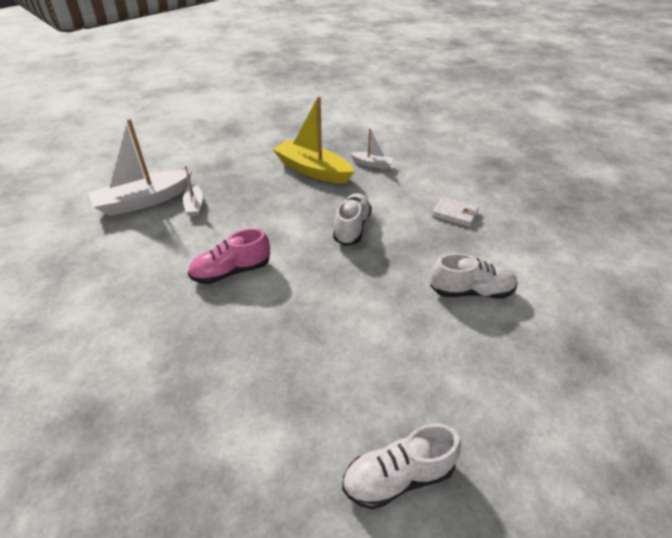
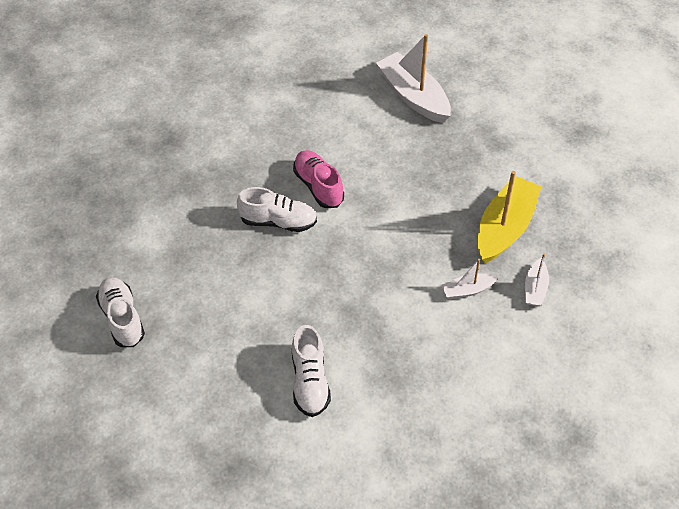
camera: 85 degrees right, 10 degrees up
white boat [183,166,203,217] -> white boat moved to [442,259,498,299]
white shoe [333,193,372,246] -> white shoe moved to [237,187,317,232]
white wallet [432,197,479,227] -> none

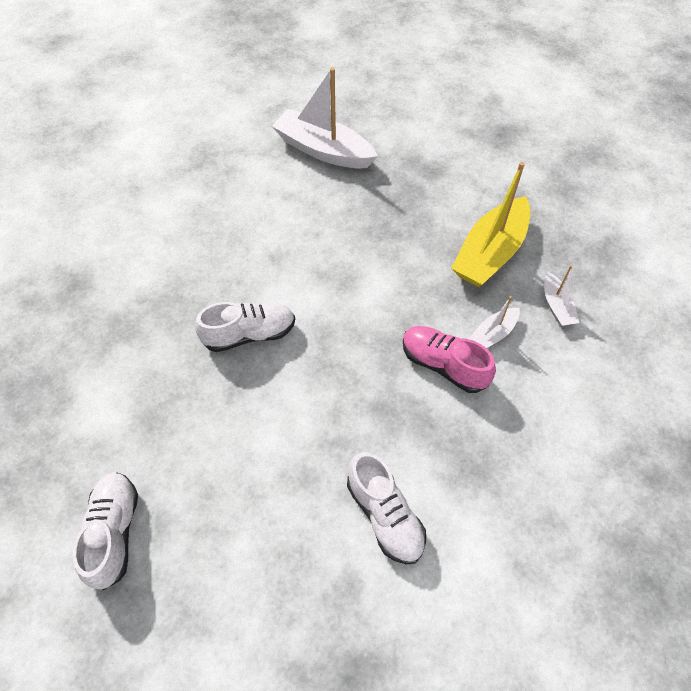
camera: 25 degrees left, 5 degrees up
white shoe [96,277,145,347] -> white shoe turned 45 degrees clockwise [73,472,138,590]
pink shoe [293,150,344,208] -> pink shoe moved to [403,326,496,393]
yellow boat [478,171,542,264] -> yellow boat turned 150 degrees counterclockwise [451,162,530,287]

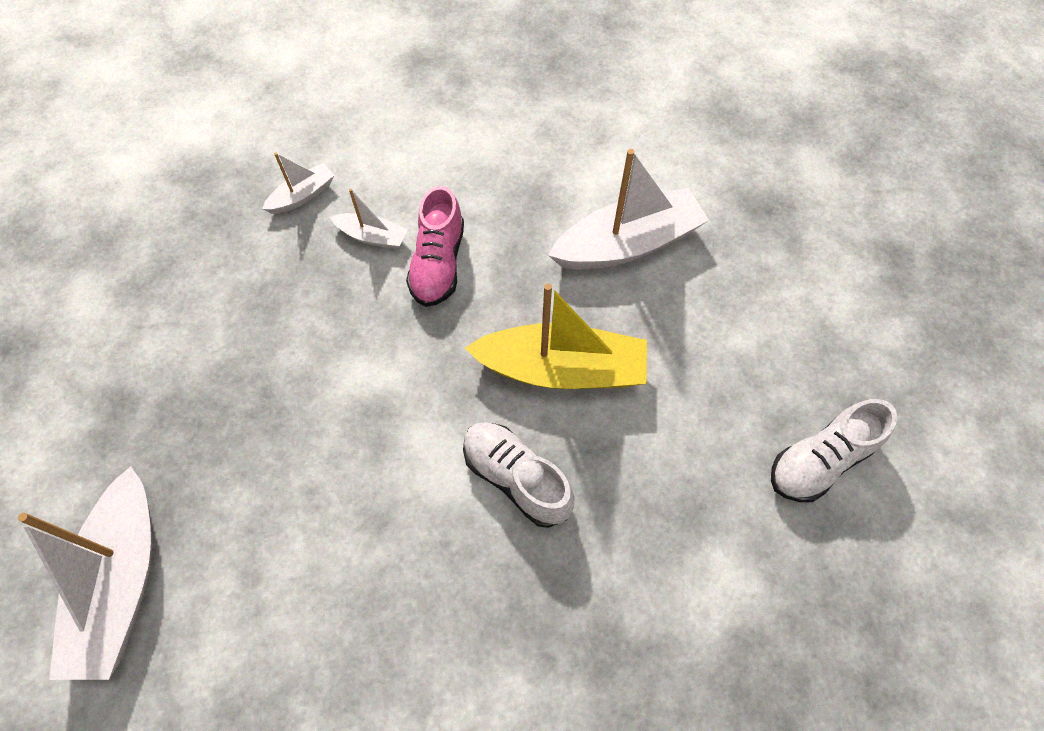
camera: 120 degrees left, 5 degrees up
white shoe [347,452,426,564] -> white boat [548,149,709,270]
yellow boat [451,162,530,287] -> yellow boat moved to [465,283,647,389]

